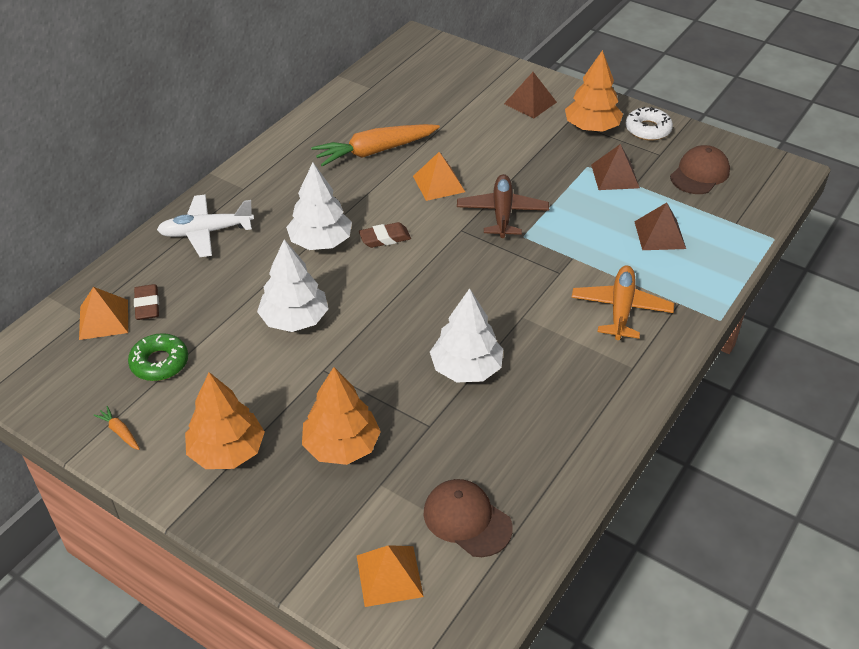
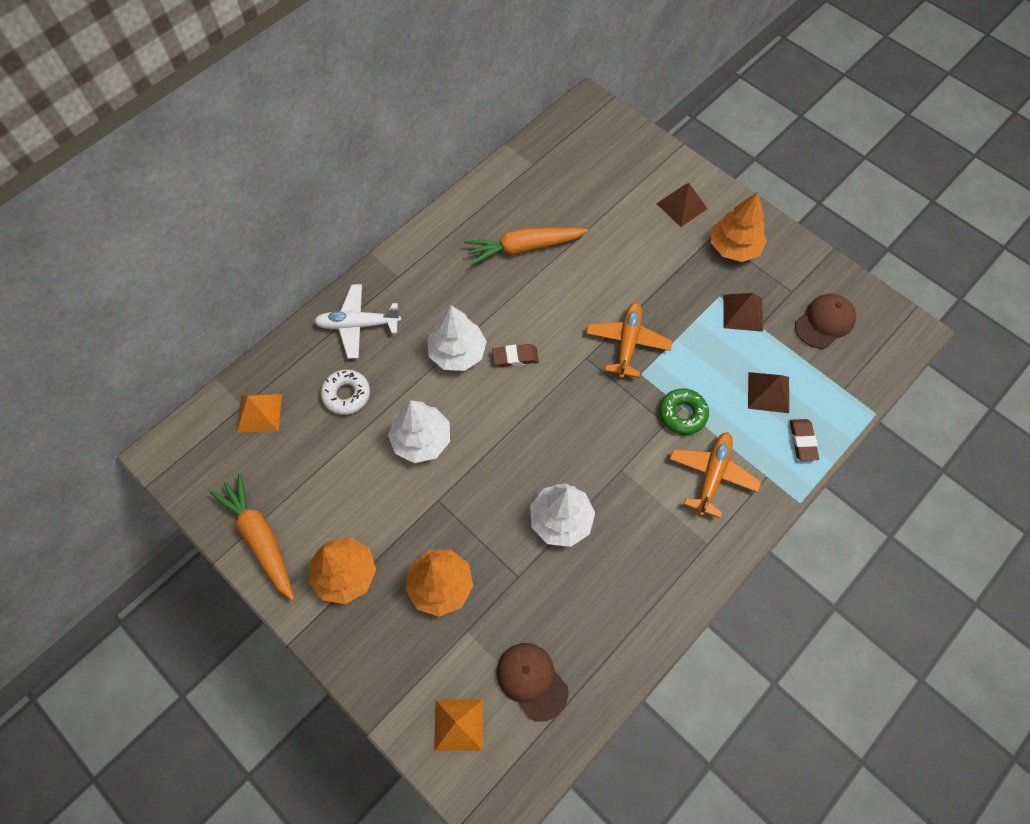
camera: 10 degrees right, 20 degrees up
orange carrot [93,406,140,450] -> orange carrot [209,473,294,601], size x2.48
green donut [128,333,188,381] -> green donut moved to [659,388,709,435]
brown eraser [134,284,159,320] -> brown eraser moved to [790,419,819,461]
orange pyramid [413,152,465,201] -> none
brown plane [457,174,549,238] -> orange plane [586,302,673,378]
white donut [625,107,673,141] -> white donut moved to [321,369,370,415]

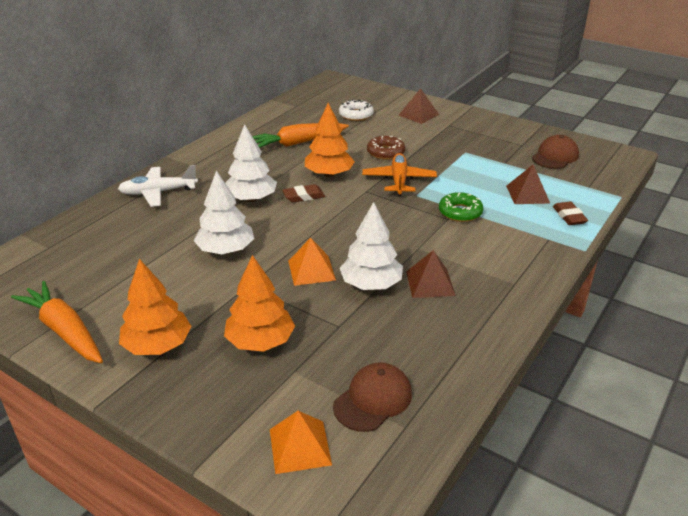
camera: 10 degrees left, 30 degrees down
orange pyramid [237,394,282,433] -> orange pyramid moved to [288,238,336,286]
white donut [321,369,370,415] -> white donut moved to [339,100,374,121]
brown cap [497,643,568,721] -> brown cap turned 90 degrees clockwise [333,362,412,432]
orange plane [670,432,762,518] -> none
orange tree [711,192,767,262] -> orange tree moved to [305,103,355,177]
brown pyramid [723,293,763,332] -> brown pyramid moved to [406,250,456,298]
none -> brown donut [367,136,405,160]

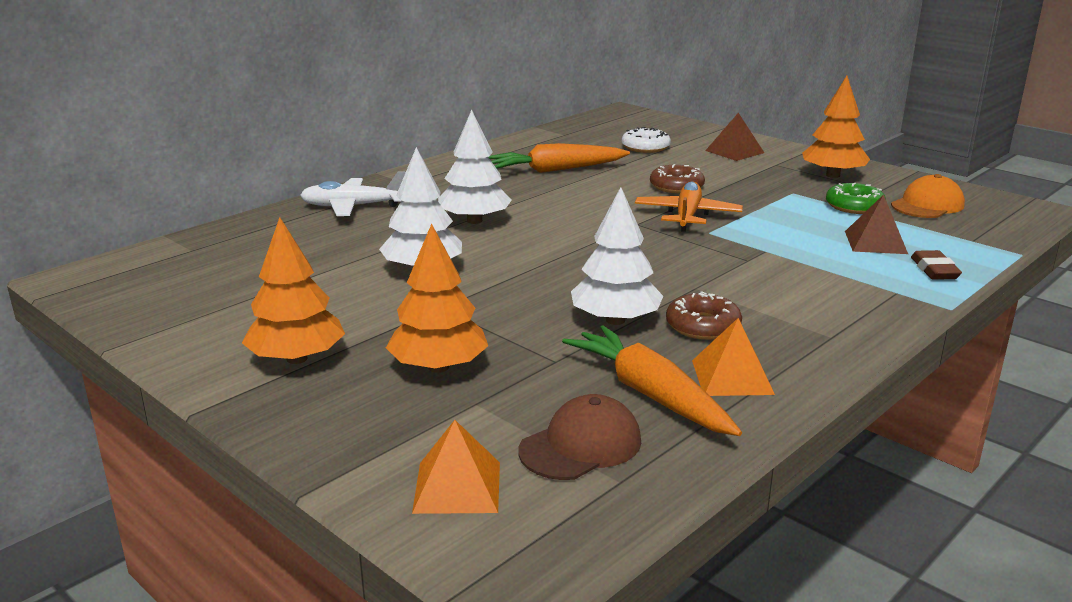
camera: 10 degrees right, 10 degrees down
orange carrot [11,281,103,363] -> orange carrot moved to [562,325,742,436]
brown eraser [282,184,325,202] -> none
orange pyramid [288,238,336,286] -> orange pyramid moved to [692,318,775,396]
orange tree [305,103,355,177] -> orange tree moved to [802,76,870,178]
brown pyramid [406,250,456,298] -> brown donut [666,291,742,340]
green donut [439,192,483,222] -> green donut moved to [826,183,886,214]
brown cap [532,135,579,169] -> orange cap [891,174,965,218]

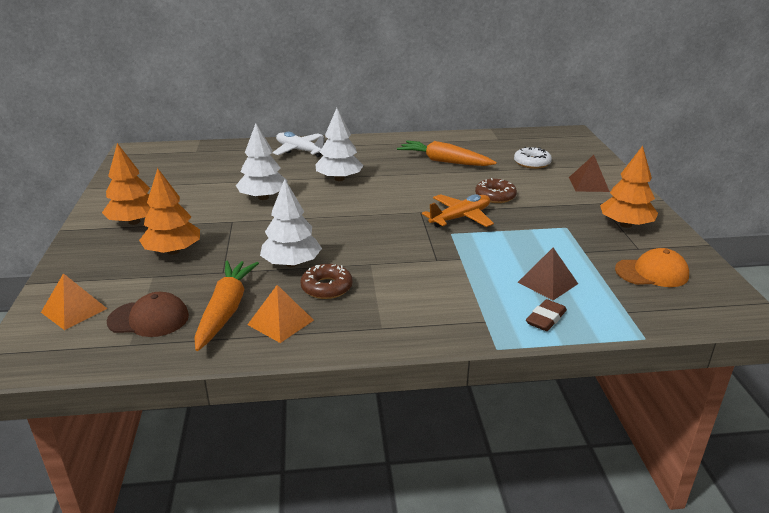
camera: 40 degrees right, 5 degrees up
green donut [826,183,886,214] -> none

